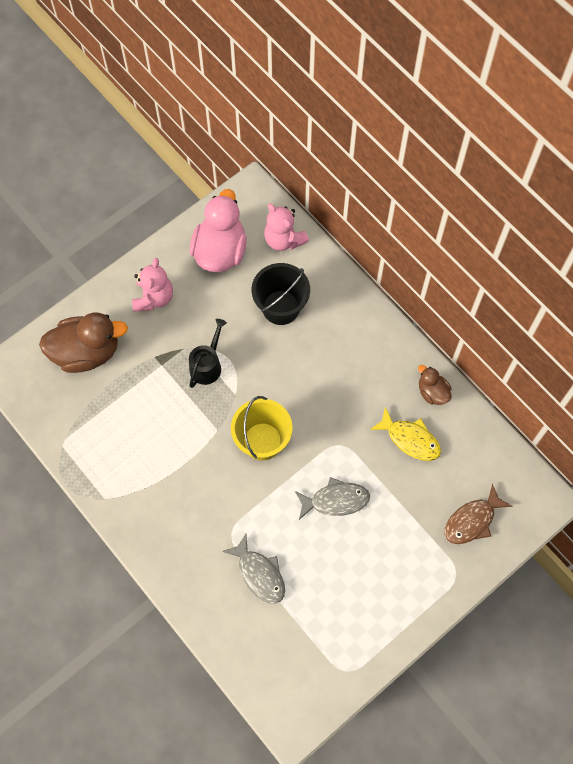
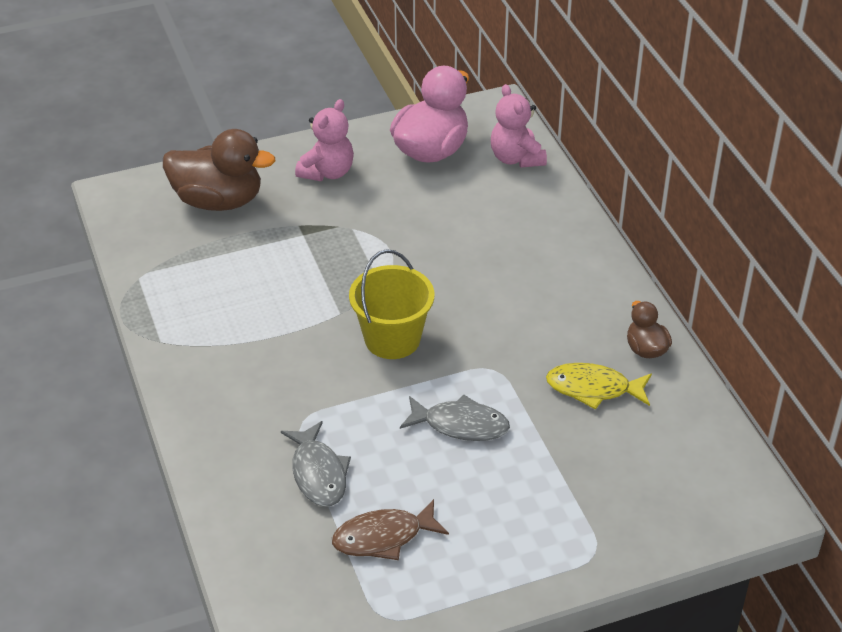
camera: 20 degrees right, 25 degrees down
black watering can [189,319,227,388] -> none
black bucket [252,263,310,325] -> none
yellow fish [370,407,441,461] -> yellow fish turned 135 degrees clockwise [546,363,652,410]
brown fish [445,484,512,544] -> brown fish moved to [332,499,449,560]

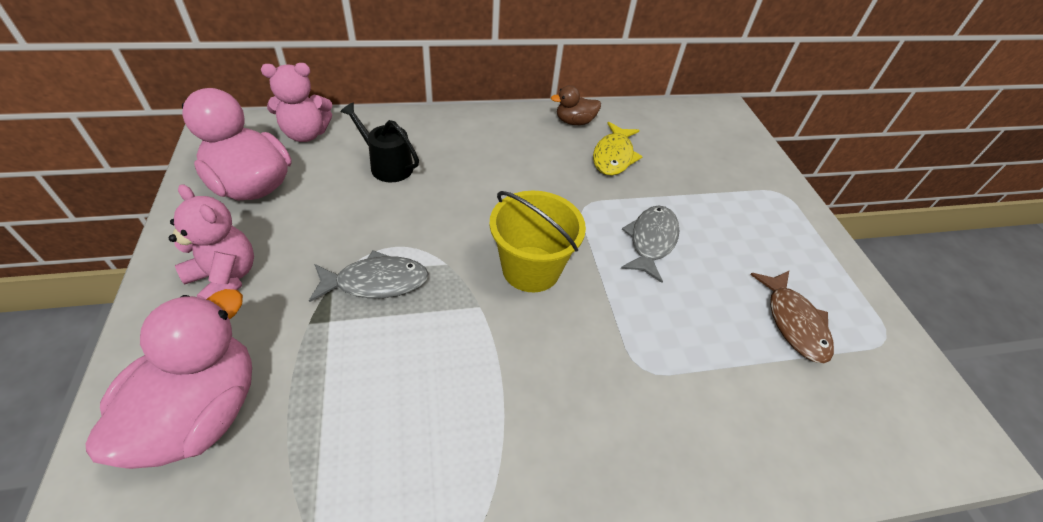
camera: 85 degrees left, 5 degrees up
brown duck [163,129,276,211] -> pink duck [86,289,252,469]
grey fish [281,421,351,507] -> grey fish moved to [309,250,429,302]
none -> black watering can [340,103,419,182]

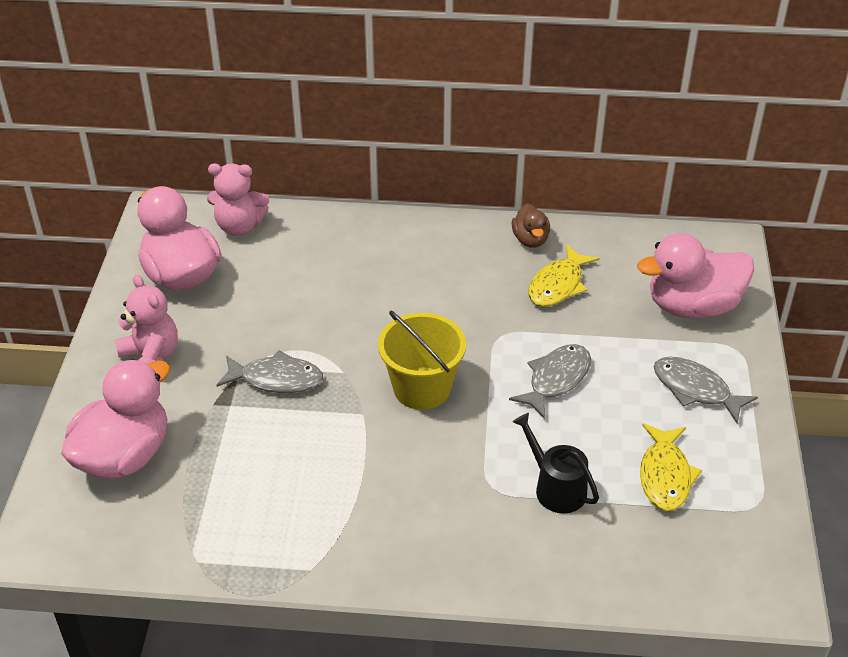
camera: 20 degrees right, 5 degrees down
black watering can [340,103,419,182] -> black watering can moved to [512,413,599,513]
brown duck [551,85,601,125] -> brown duck turned 105 degrees counterclockwise [512,203,550,248]
brown fish [750,271,834,363] -> yellow fish [640,423,702,511]
none -> pink duck [637,233,754,318]
none -> grey fish [653,357,758,423]

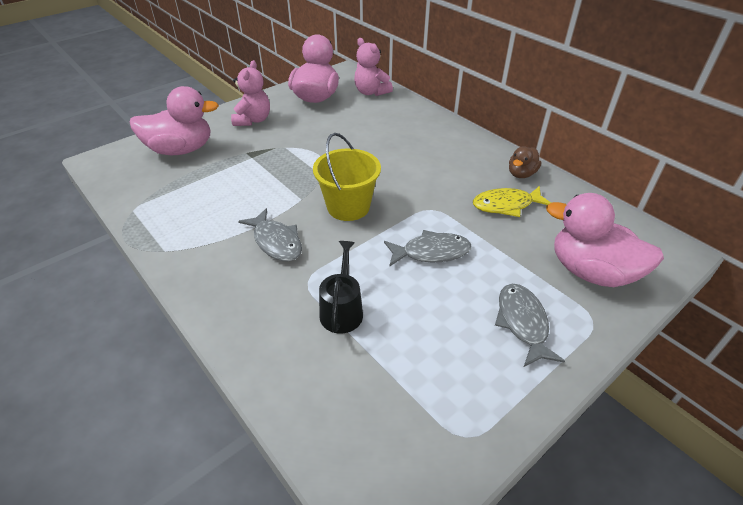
camera: 45 degrees right, 0 degrees up
grey fish [217,350,323,393] -> grey fish moved to [238,208,302,261]
yellow fish [640,423,702,511] -> none

